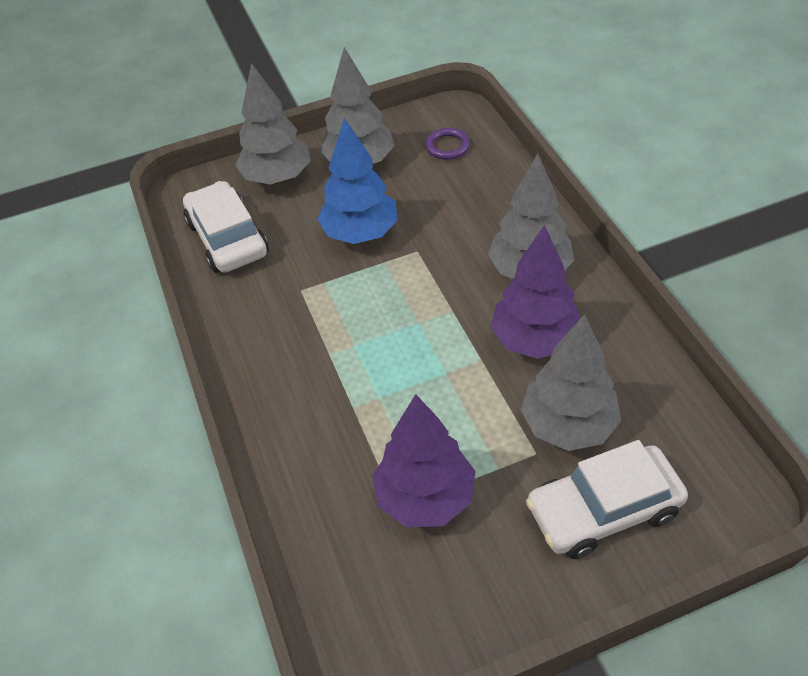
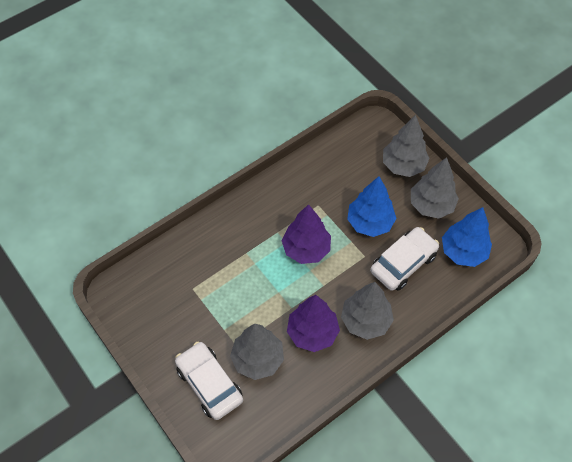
camera: 70 degrees right, 10 degrees up
white car [183,181,269,273] -> white car moved to [370,227,439,291]
purple tree [372,394,476,527] -> purple tree moved to [281,204,331,264]
purple ring [425,128,470,160] -> blue tree [442,207,492,267]

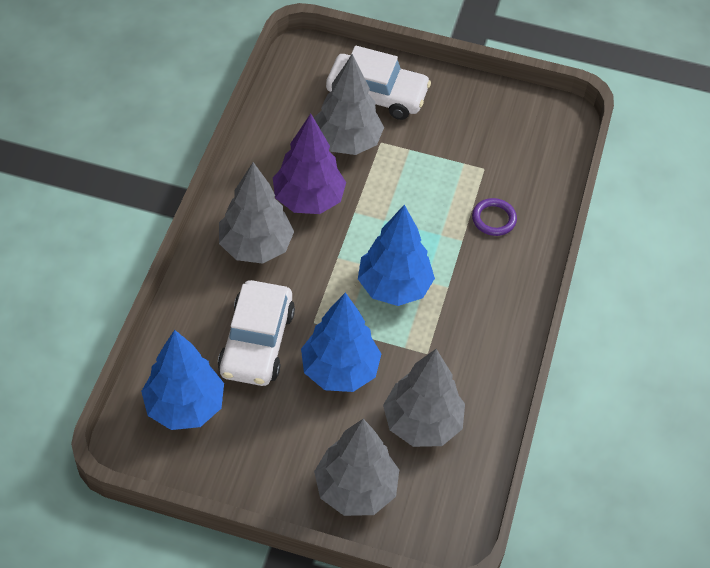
camera: 140 degrees right, 5 degrees down
purple tree [281,204,331,264] -> blue tree [358,205,435,306]
grey tree [411,157,459,219] -> grey tree moved to [383,349,465,447]
none -> purple ring [472,198,517,236]

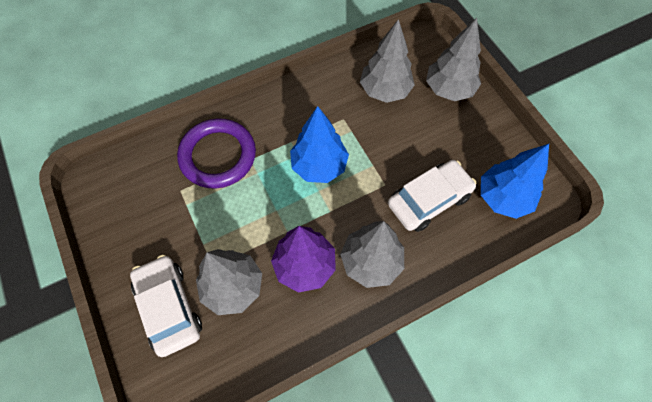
camera: 130 degrees left, 10 degrees up
blue tree [301,292,381,392] -> none
purple ring [472,198,517,236] -> purple ring [177,119,256,188], size x2.22

